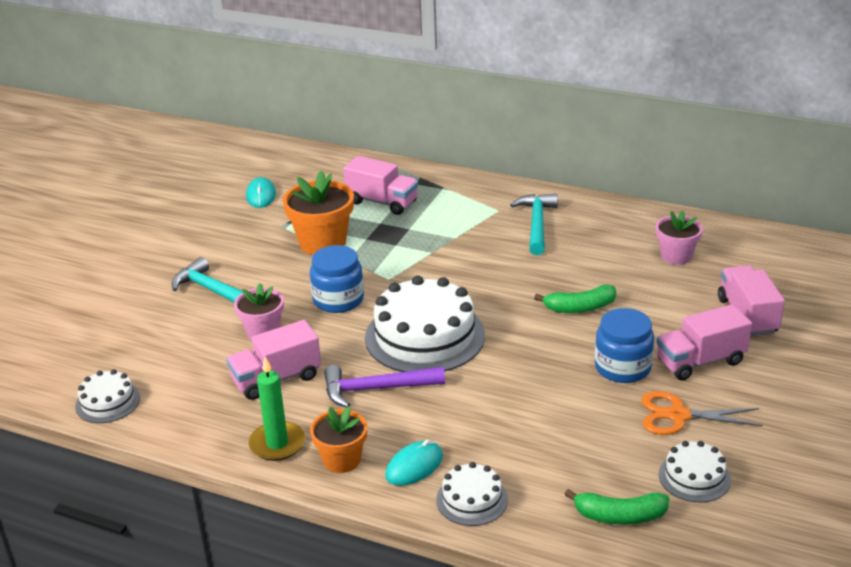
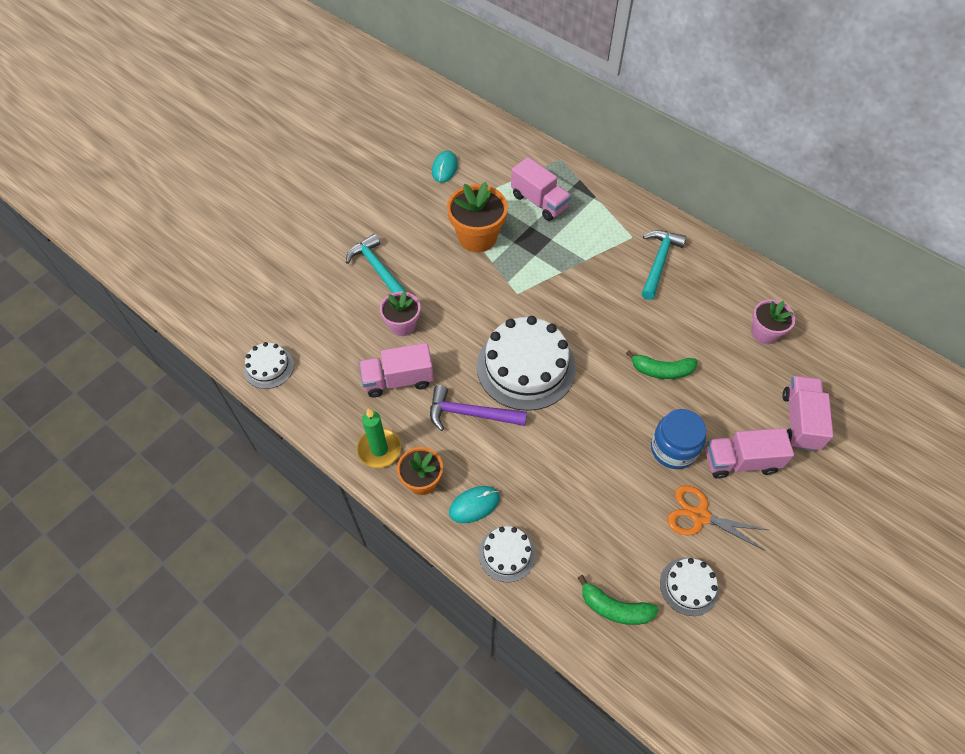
camera: 15 degrees right, 25 degrees up
blue jar [310,245,364,313] -> none

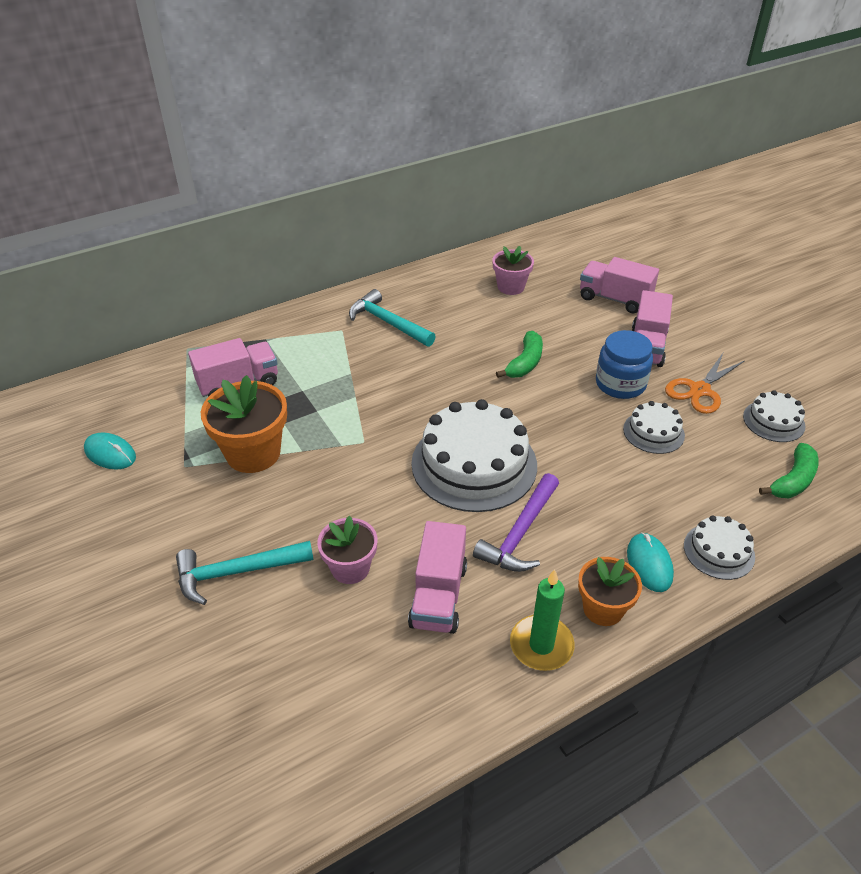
camera: 70 degrees left, 15 degrees down
white cake [244,342,294,389] -> white cake moved to [623,401,685,454]

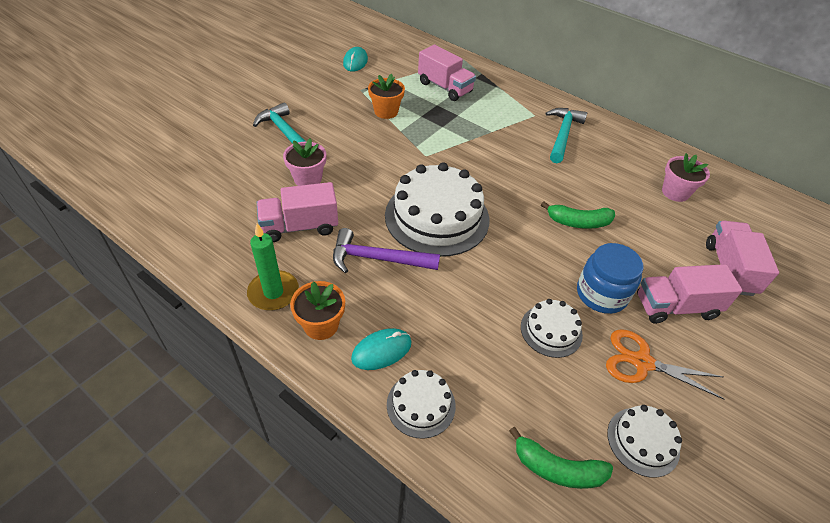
camera: 65 degrees right, 5 degrees up
orange flower pot [201,375,287,473] -> orange flower pot [368,74,405,119], size x0.63

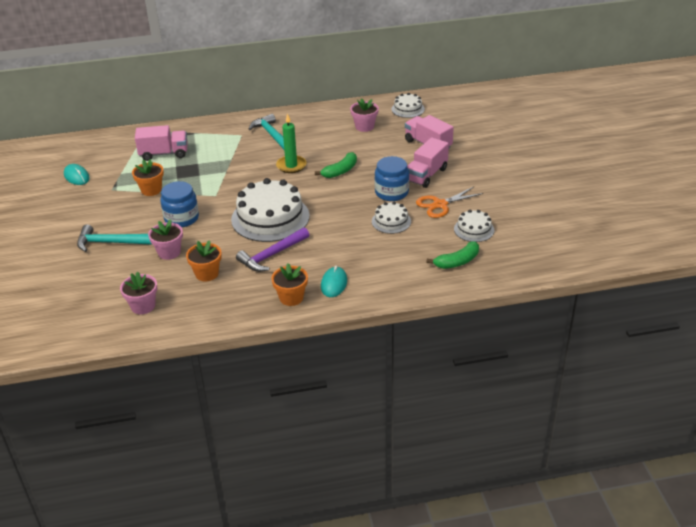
camera: 45 degrees left, 10 degrees down
green candle [247,223,299,310] -> green candle moved to [276,114,307,173]
pink truck [257,182,338,242] -> orange flower pot [186,240,222,282]
white cake [387,370,456,439] -> white cake moved to [391,93,425,118]
none -> pink flower pot [120,271,157,314]
none -> blue jar [160,181,199,227]

